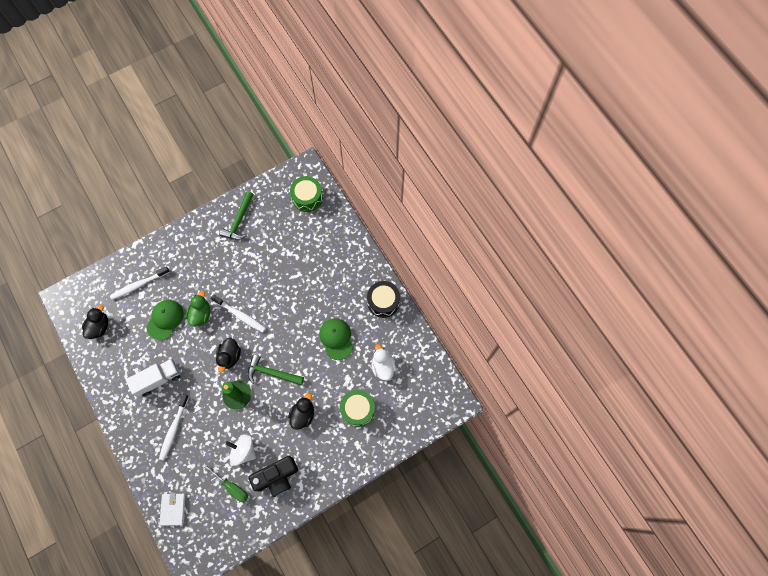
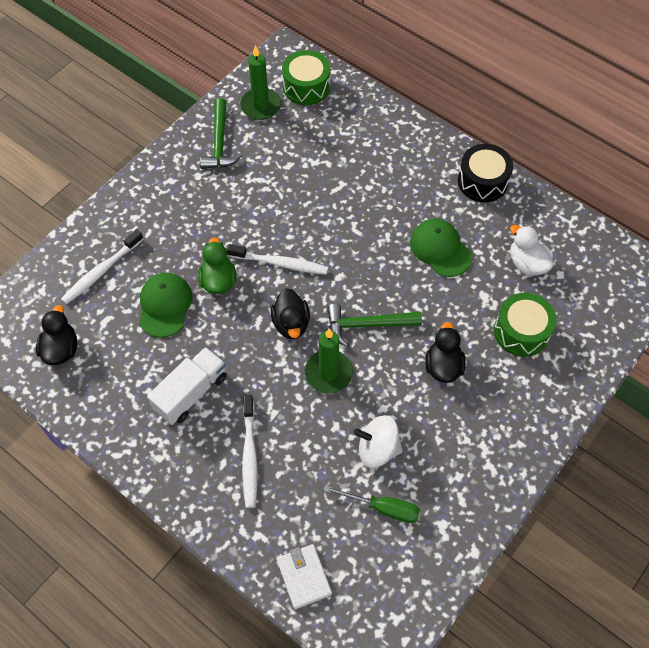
camera: 20 degrees left, 10 degrees down
black camera [248,456,298,497] -> none
none -> green candle [240,45,281,120]

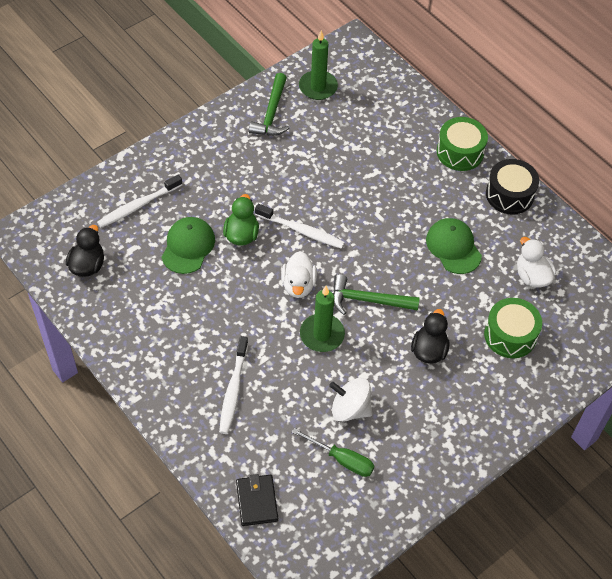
camera: 10 degrees right, 5 degrees down
white truck [147,347,227,425] -> none
black duck [271,288,310,339] -> white duck [281,251,317,298]
white wallet [277,544,332,609] -> black wallet [236,474,278,526]
green drum [282,50,330,105] -> green drum moved to [437,117,488,171]

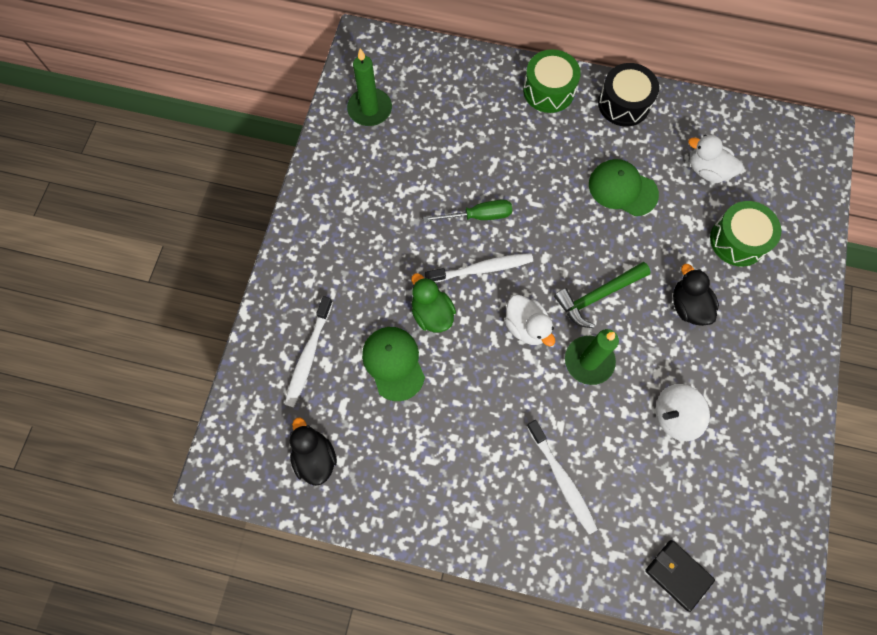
camera: 35 degrees left, 15 degrees up
green hammer [249,73,290,136] -> none
green screwdriver [292,428,374,477] -> green screwdriver moved to [423,200,512,222]

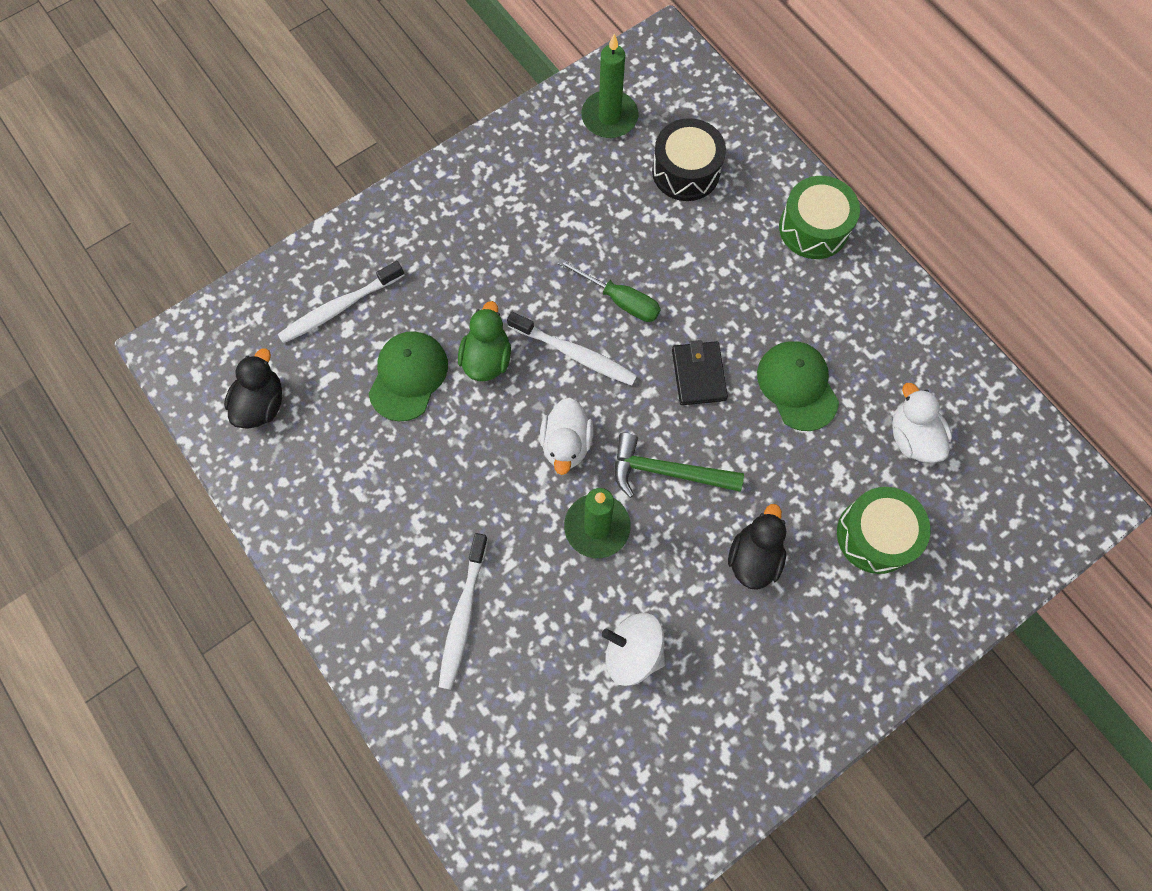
camera: 40 degrees right, 0 degrees up
black drum [598,63,659,126] -> black drum moved to [652,118,726,201]
black wallet [645,540,715,612] -> black wallet moved to [672,340,728,405]

